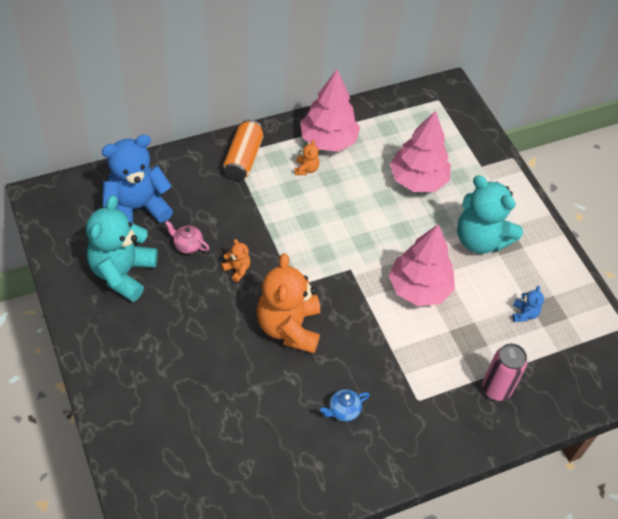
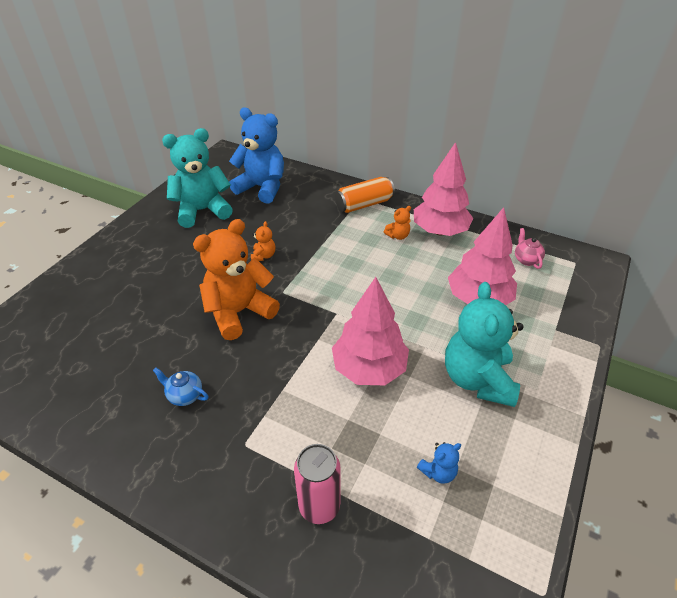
camera: 55 degrees right, 10 degrees down
pink teapot [165,221,209,254] -> pink teapot moved to [515,228,545,269]

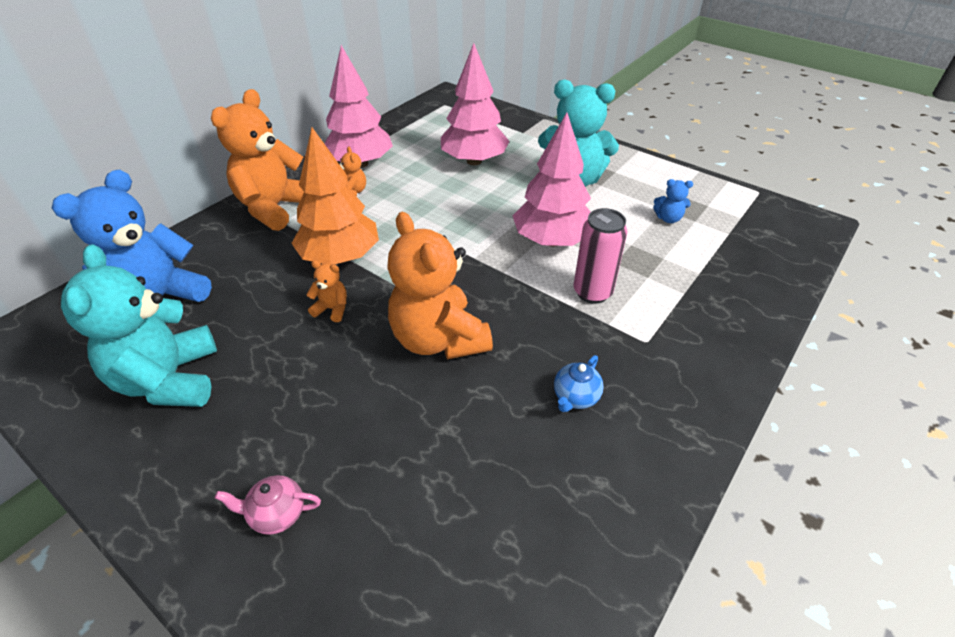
camera: 80 degrees left, 0 degrees up
pink can [294,444,341,524] -> pink can moved to [574,208,627,304]
orange can [335,177,395,213] -> orange teddy bear [211,89,304,231]
blue teddy bear [417,442,461,484] -> blue teddy bear turned 120 degrees clockwise [653,179,693,223]
pink teapot [515,228,545,269] -> pink teapot moved to [215,475,321,535]
none -> orange tree [291,127,379,264]

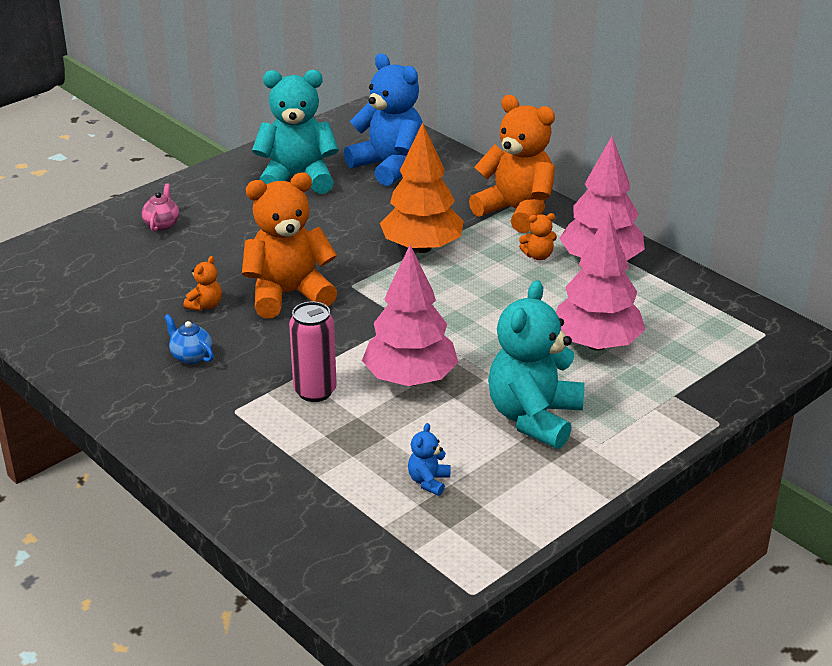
camera: 100 degrees right, 10 degrees down
orange teddy bear [306,260,347,322] -> orange teddy bear moved to [184,256,222,311]

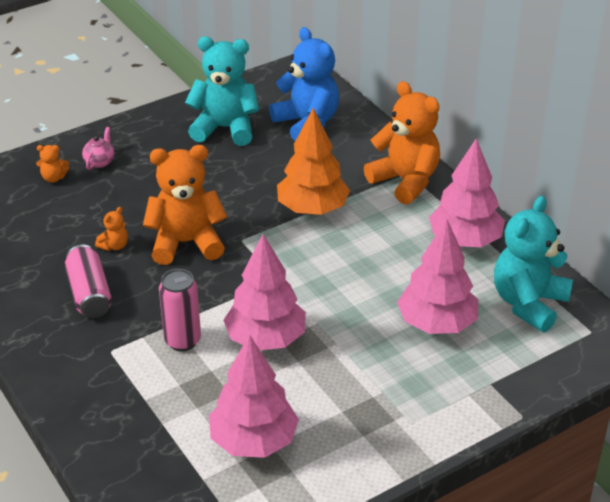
camera: 10 degrees right, 5 degrees up
blue teapot [164,314,214,364] -> pink can [65,245,112,318]
blue teddy bear [408,423,451,496] -> pink tree [209,334,299,458]
turquoise teddy bear [488,280,584,449] -> turquoise teddy bear moved to [494,196,573,332]
orange teddy bear [519,213,557,260] -> orange teddy bear moved to [37,145,69,183]

